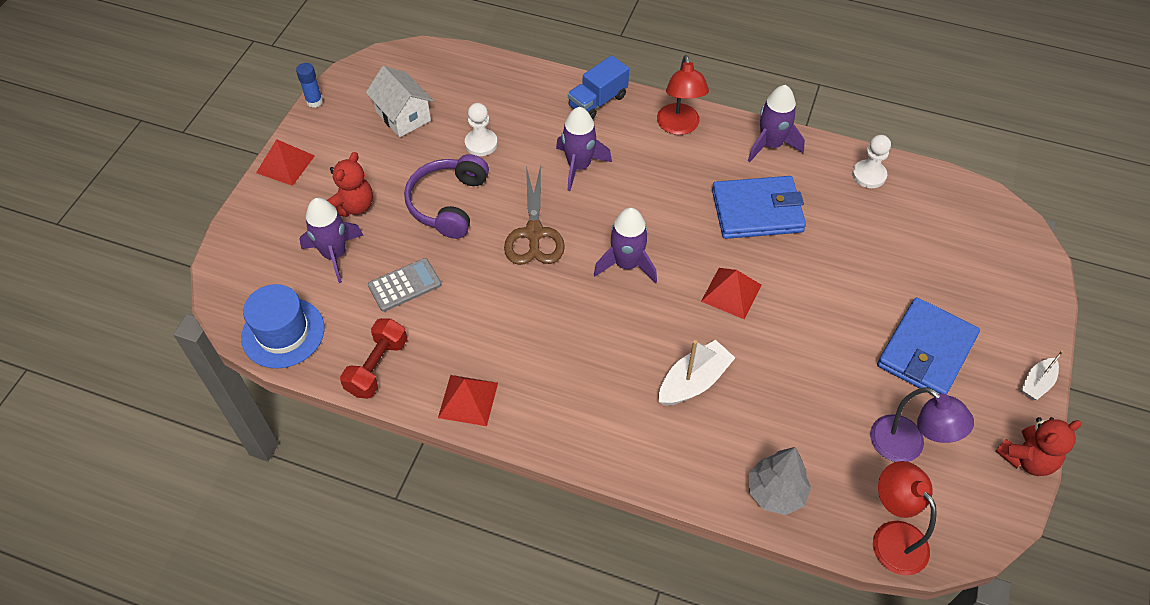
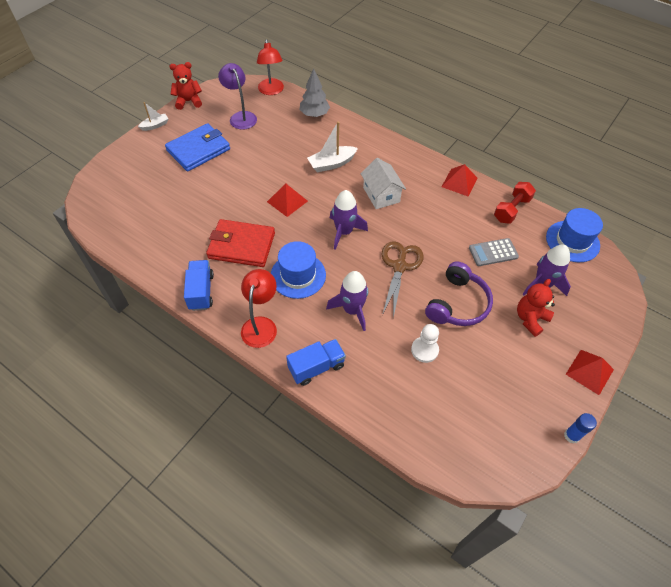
camera: 165 degrees left, 0 degrees up
white house [366,66,433,137] -> white house moved to [360,158,406,209]
blue wallet [712,176,806,239] -> red wallet [206,219,275,267]
purple rocket [748,85,805,162] -> blue truck [184,260,214,311]
white pawn [852,135,891,188] -> none
none -> blue hat [271,241,326,299]

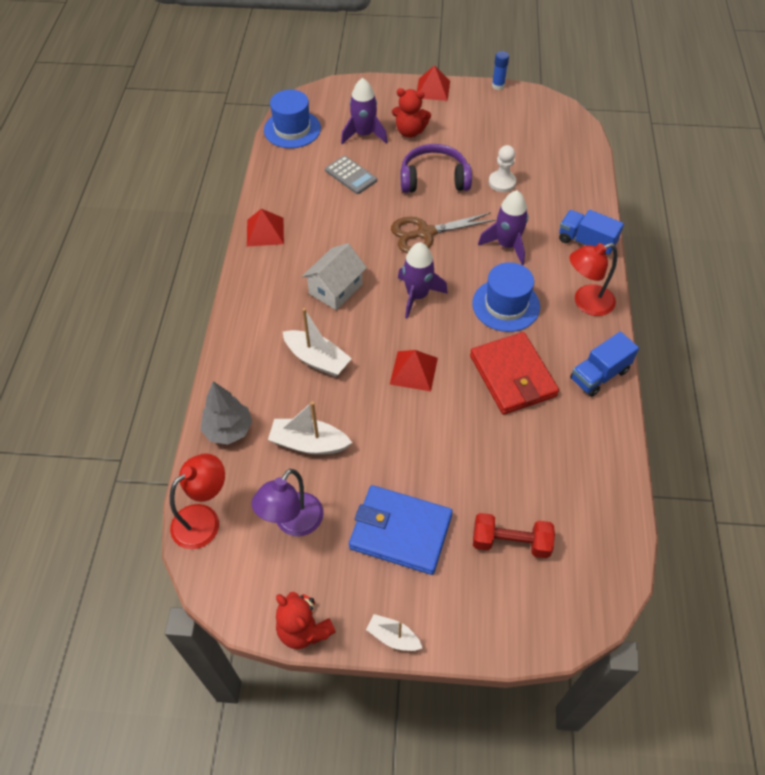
camera: 120 degrees left, 0 degrees up
red dumbbell [494,182,536,224] -> red dumbbell moved to [473,513,555,558]
none -> white boat [268,401,352,455]

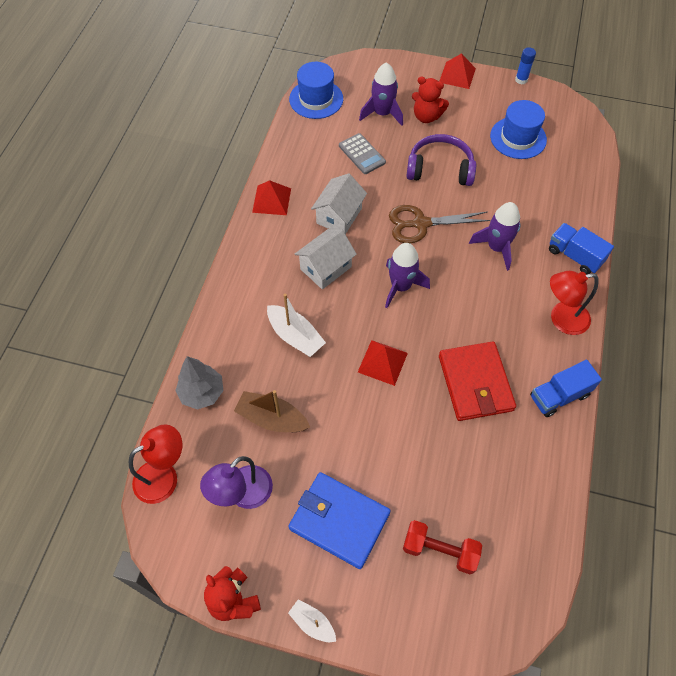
camera: 10 degrees right, 5 degrees up
white boat [268,401,352,455] -> brown boat [234,390,310,432]
blue hat [472,262,540,332] -> blue hat moved to [490,100,547,159]
white pawn [489,145,516,192] -> none
none -> white house [311,173,367,234]

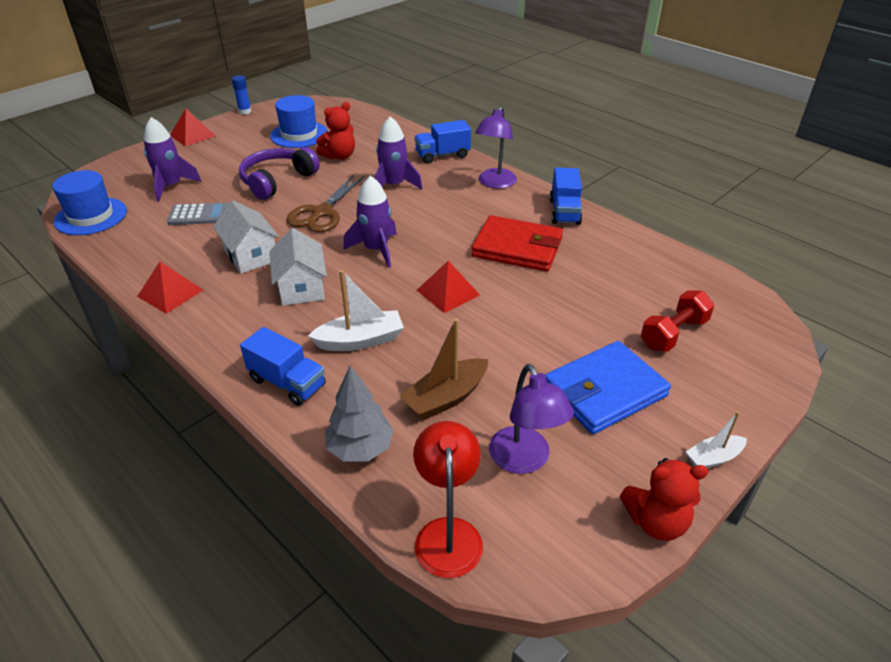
camera: 60 degrees left, 20 degrees down
red teddy bear [412,77,449,123] -> red teddy bear moved to [316,102,355,160]
red lamp [550,271,599,335] -> purple lamp [475,106,517,189]
none -> blue truck [240,327,326,406]

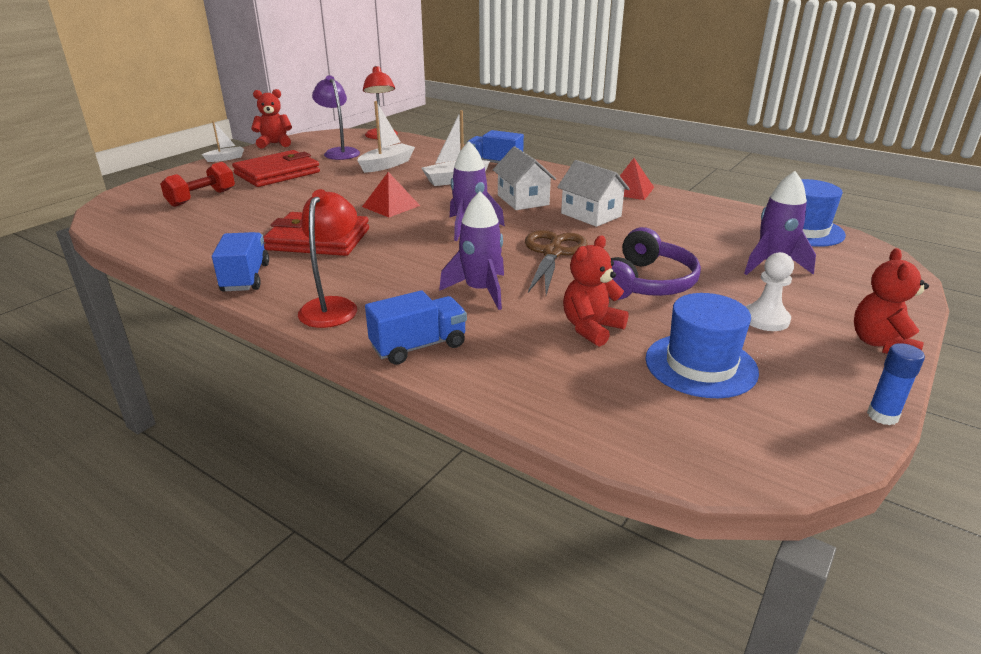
camera: 170 degrees right, 10 degrees down
grey calculator [167,203,229,225] -> none
red pyramid [170,108,215,147] -> red teddy bear [854,248,929,354]
grey tree [325,365,394,461] -> none
brown boat [400,319,488,420] -> white boat [357,101,415,173]
purple lamp [475,106,517,189] -> red lamp [298,189,357,328]
blue wallet [545,341,671,434] -> red wallet [232,150,320,187]
none -> white pawn [746,252,794,331]

